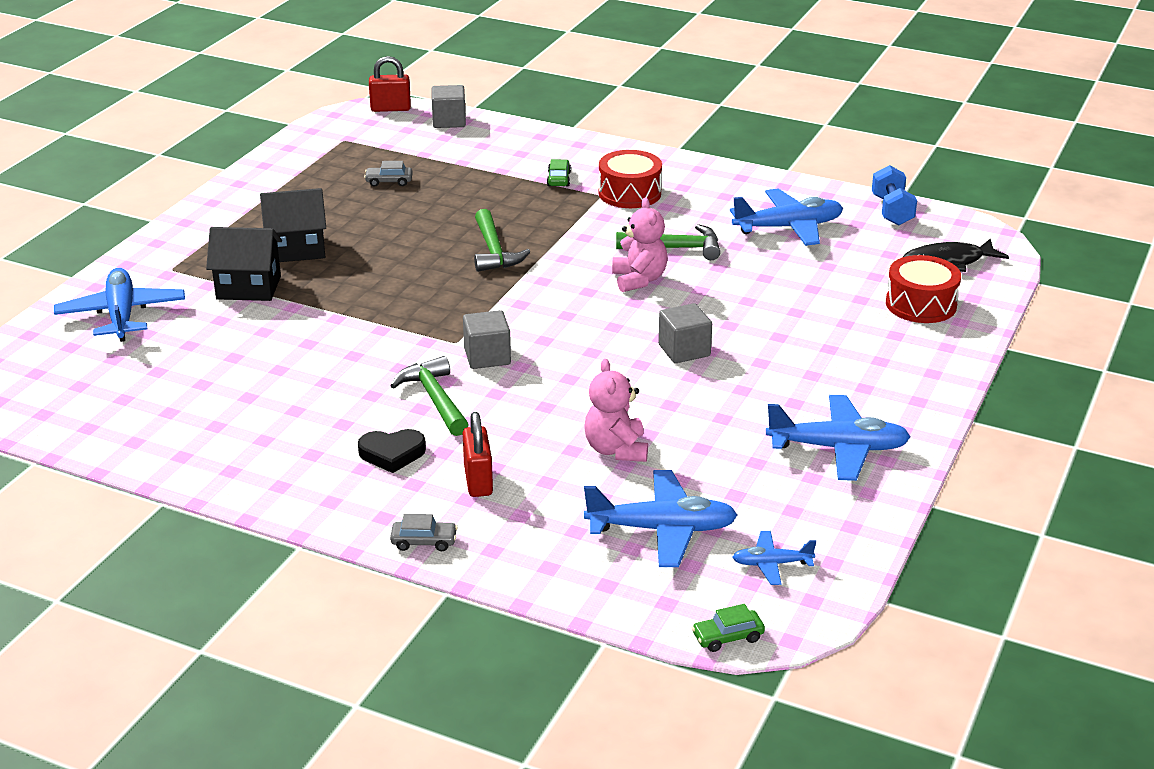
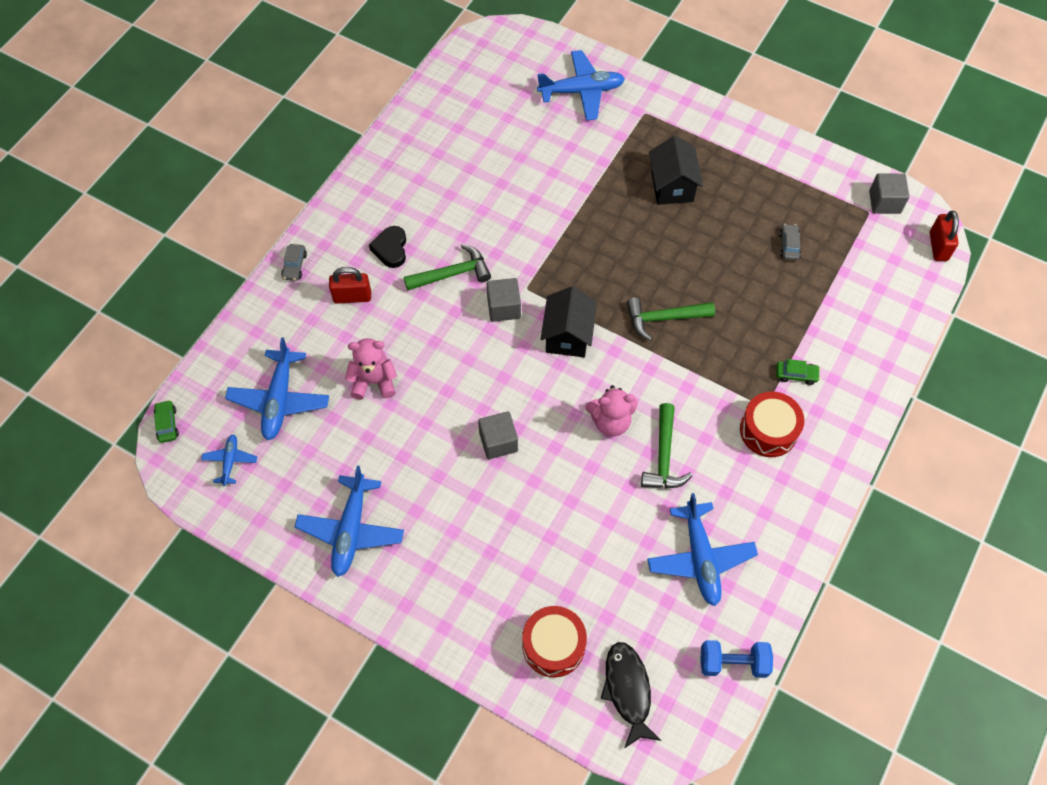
camera: 95 degrees right, 30 degrees up
black house [206,227,282,301] -> black house moved to [541,286,597,357]
grey cube [432,85,466,128] -> grey cube moved to [869,173,909,214]

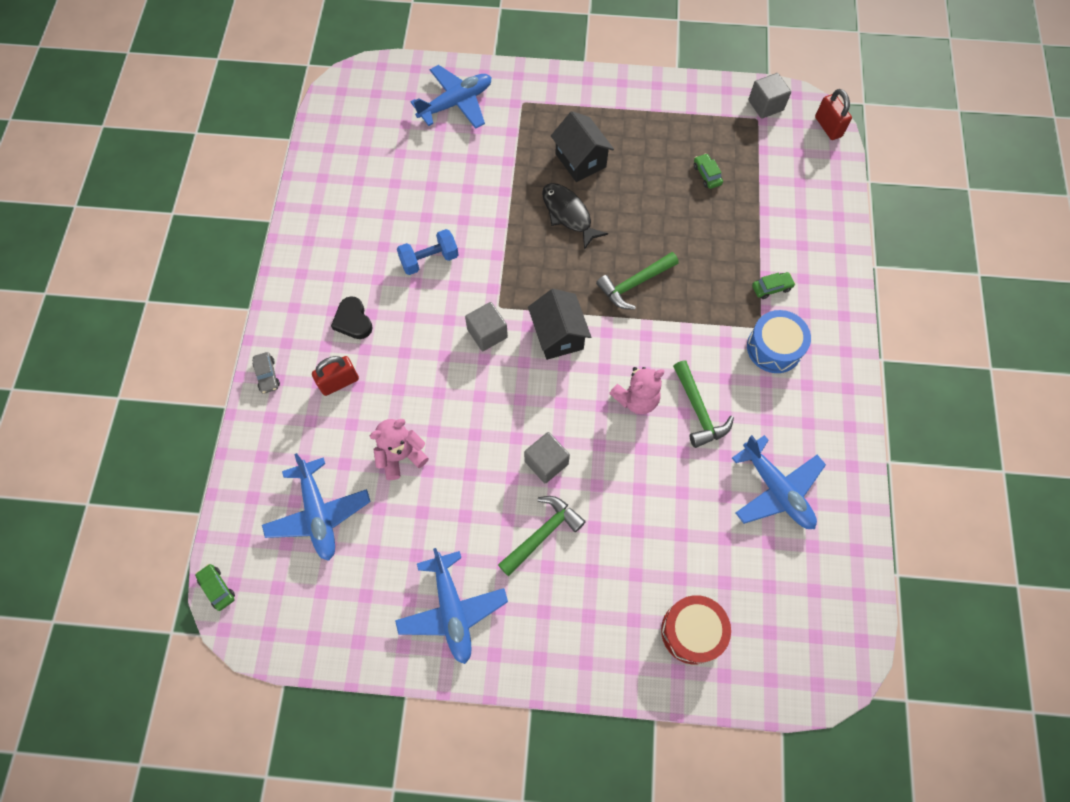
camera: 25 degrees left, 5 degrees up
blue plane [201,434,257,486] -> none
green hammer [404,244,491,291] -> green hammer moved to [498,496,586,576]
black fish [601,642,661,748] -> black fish moved to [542,183,608,250]
blue dumbbell [700,640,773,678] -> blue dumbbell moved to [397,229,459,275]
red drum [740,392,804,457] -> blue drum [747,310,811,373]
grey car [779,224,801,260] -> green car [694,153,723,189]

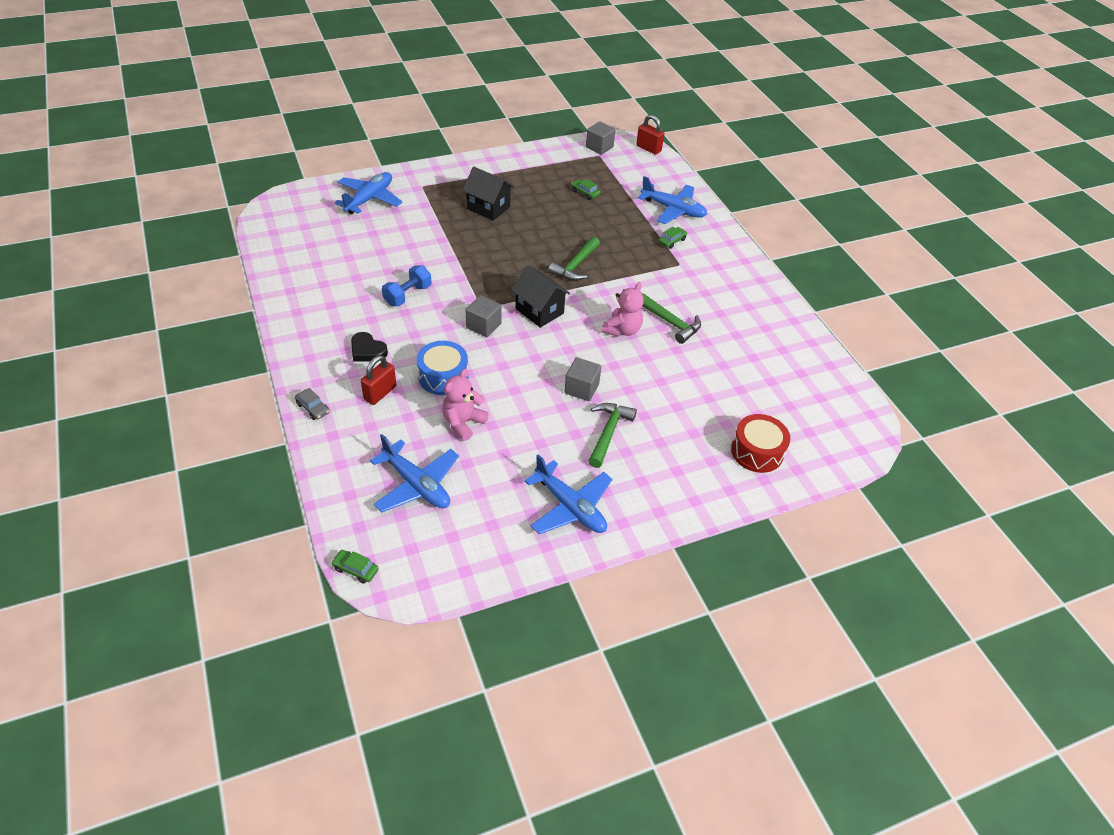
camera: 30 degrees left, 20 degrees down
black fish [542,183,608,250] -> none
blue plane [732,435,826,529] -> blue plane moved to [638,176,707,224]
blue drum [747,310,811,373] -> blue drum moved to [417,341,468,395]

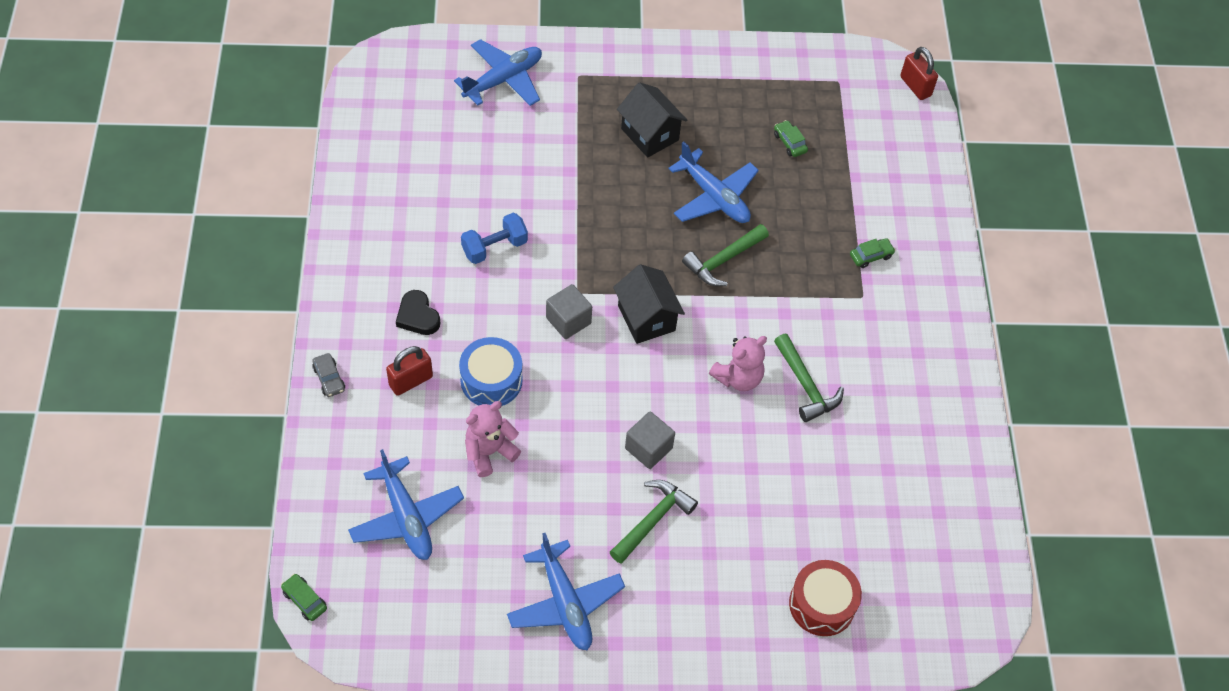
camera: 20 degrees right, 10 degrees up
grey cube [586,122,616,155] -> none
blue plane [638,176,707,224] -> blue plane moved to [668,141,759,223]

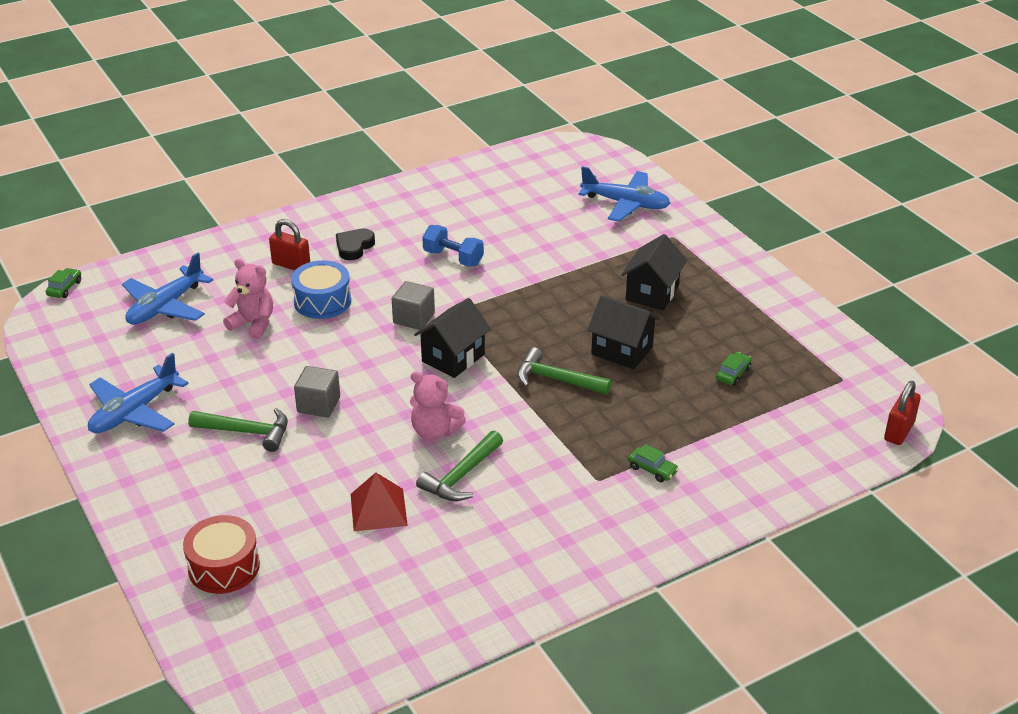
camera: 65 degrees right, 20 degrees down
grey car [312,353,345,397] -> none
blue plane [668,141,759,223] -> black house [587,295,660,370]
none -> red pyramid [351,473,408,531]

